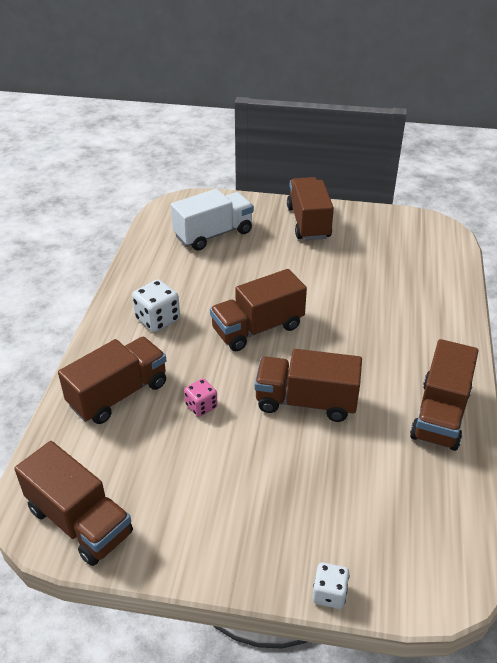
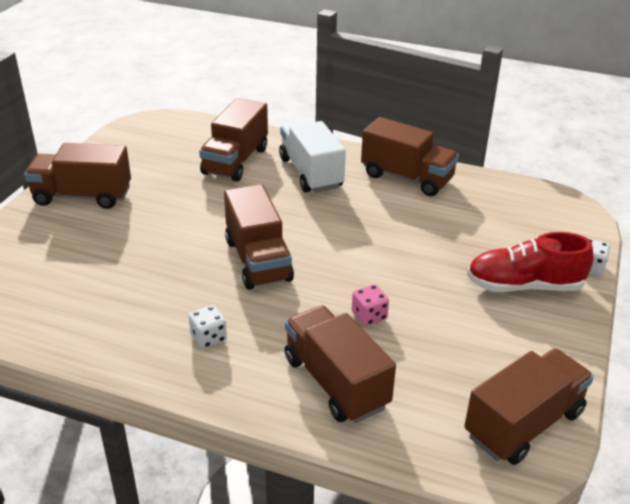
camera: 80 degrees left, 5 degrees down
white dice [132,279,180,332] -> white dice [189,305,227,349], size x0.63
white truck [171,189,254,251] -> white truck moved to [279,120,346,192]
brown truck [255,349,362,422] -> brown truck moved to [199,98,268,181]
none -> red shoe [467,232,594,292]

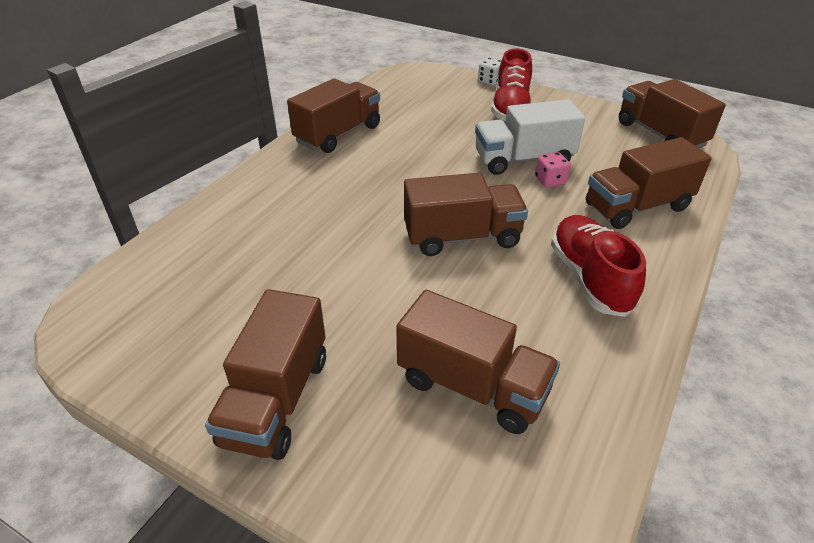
camera: 80 degrees left, 5 degrees up
white dice [189,305,227,349] -> red shoe [551,215,646,317]
brown truck [199,98,268,181] -> brown truck moved to [396,290,560,434]
white truck [279,120,346,192] -> white truck moved to [475,100,585,175]

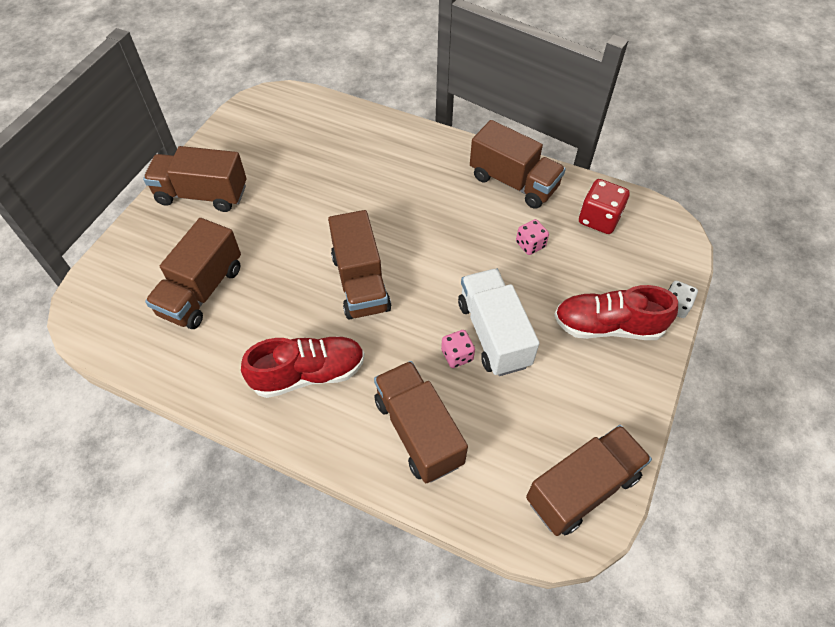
camera: 85 degrees right, 15 degrees up
none -> pink dice [516,219,549,255]
none -> red dice [579,179,630,234]

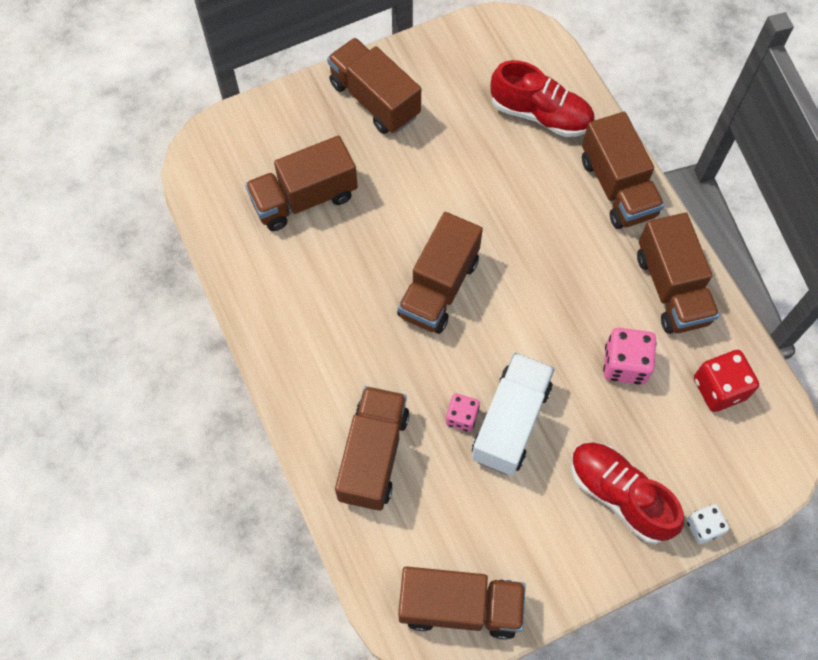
camera: 40 degrees right, 10 degrees up
red shoe [241,336,365,398] -> red shoe moved to [490,60,594,137]
pink dice [516,219,549,255] -> pink dice [603,328,657,385], size x1.58
none -> brown truck [582,112,664,229]

